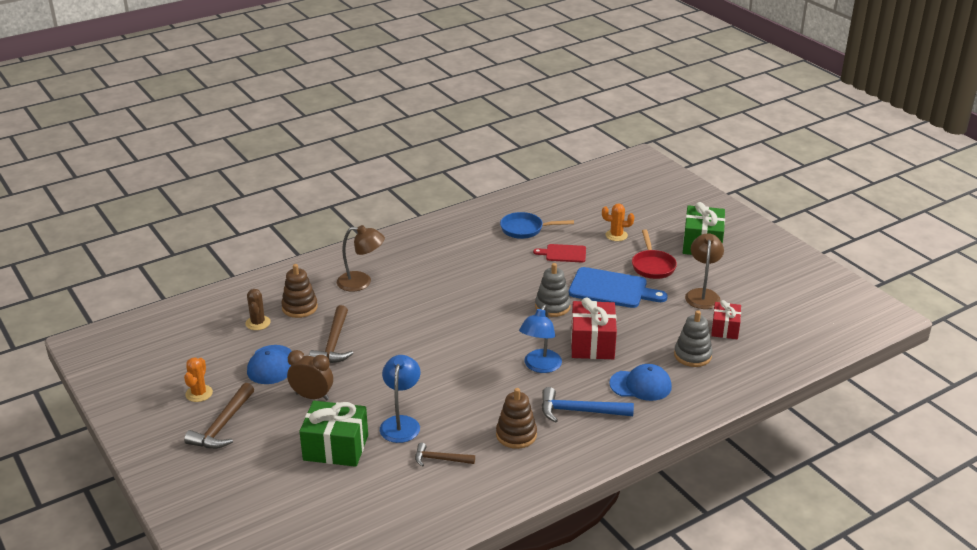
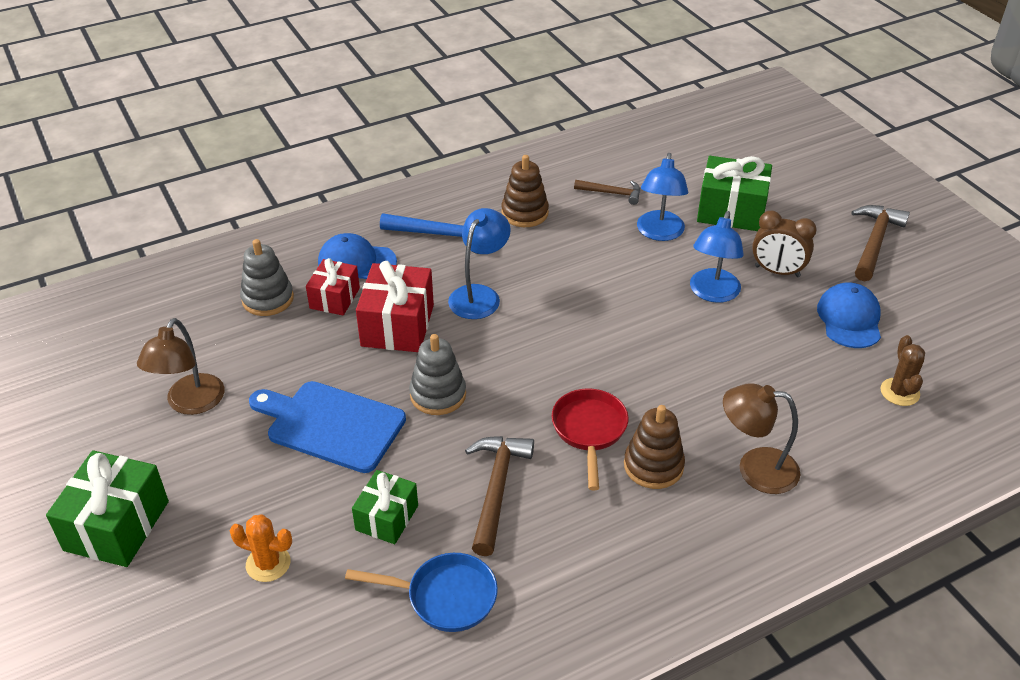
camera: 175 degrees left, 10 degrees up
orange cactus [184,357,213,402] -> none
brown stacking toy [281,264,318,318] -> brown stacking toy moved to [624,405,685,489]
brown hammer [309,305,353,363] -> brown hammer moved to [465,436,534,556]
red cutting board [533,244,586,262] -> green gift [352,470,418,544]
red pan [632,229,677,279] -> red pan moved to [552,388,629,490]
red gift [711,300,741,339] -> red gift moved to [306,258,360,315]
none -> blue lamp [690,211,744,303]

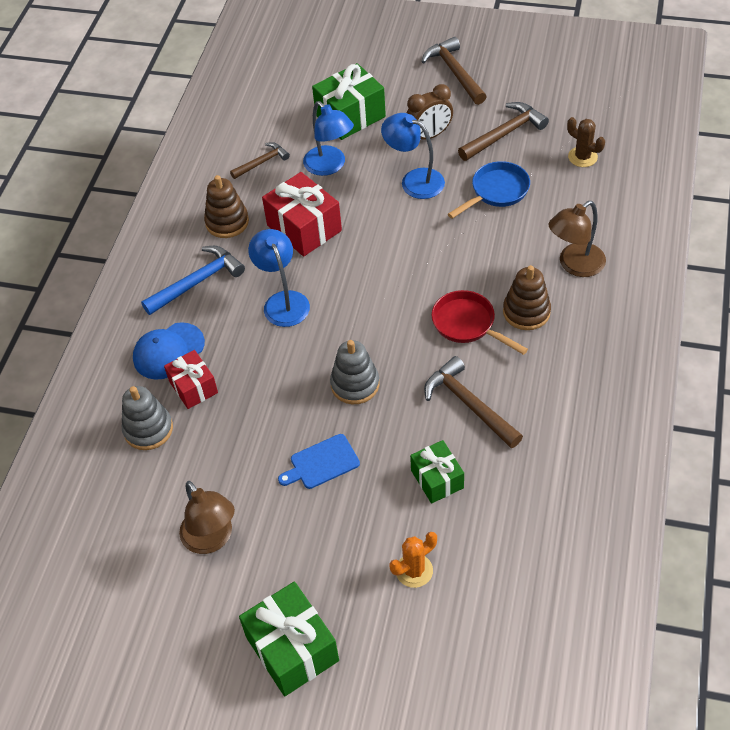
camera: 45 degrees left, 10 degrees up
blue cutting board [249,381,406,473] -> blue cutting board [278,434,360,489], size x0.57
blue pan [345,553,498,632] -> blue pan moved to [448,161,530,219]
red gift [356,261,434,352] -> red gift moved to [262,172,342,257]
blue lamp [690,211,744,303] -> blue lamp turned 150 degrees clockwise [381,113,445,199]
blue cap [817,282,881,348] -> brown hammer [458,102,549,161]

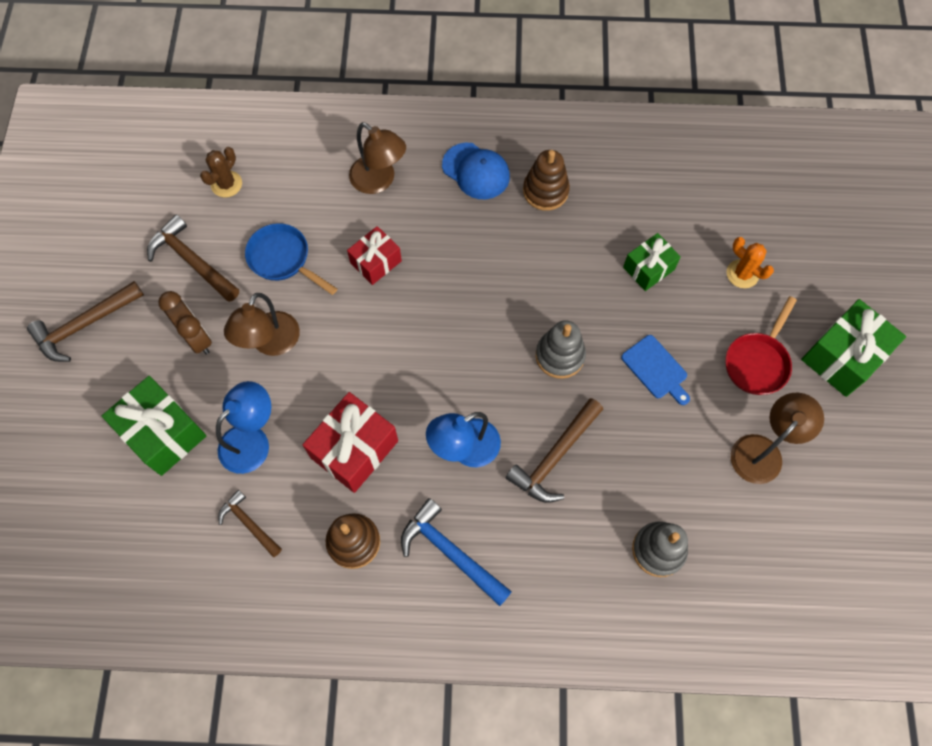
camera: 105 degrees left, 15 degrees up
blue cap [133,322,205,380] -> blue cap moved to [442,143,510,199]
red gift [164,350,218,409] -> red gift moved to [347,226,402,285]
blue lamp [381,113,445,199] -> brown lamp [224,293,300,356]
brown hammer [424,356,523,448] -> brown hammer moved to [506,398,603,503]
red pan [432,290,528,355] -> red pan moved to [726,296,797,395]
brown stacking toy [503,265,551,330] -> brown stacking toy moved to [523,150,570,211]

